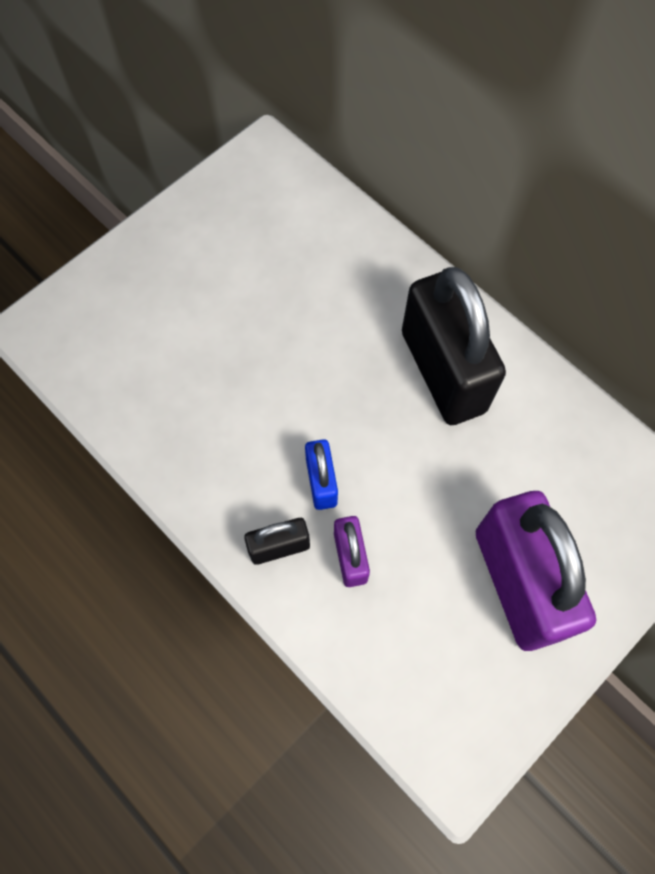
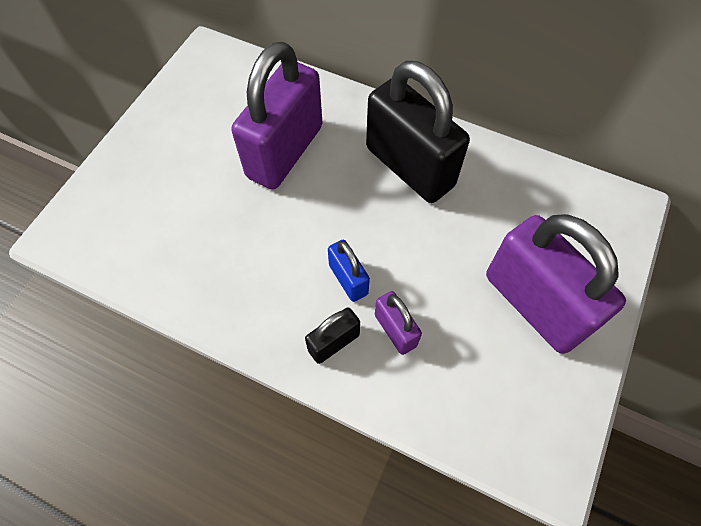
camera: 20 degrees left, 5 degrees down
none -> purple padlock [231,42,323,189]

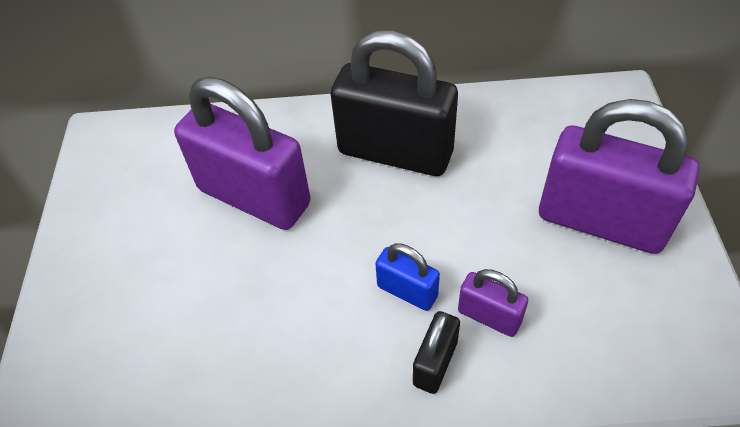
camera: 25 degrees left, 10 degrees down
purple padlock [231,42,323,189] -> purple padlock turned 60 degrees counterclockwise [174,77,311,230]

